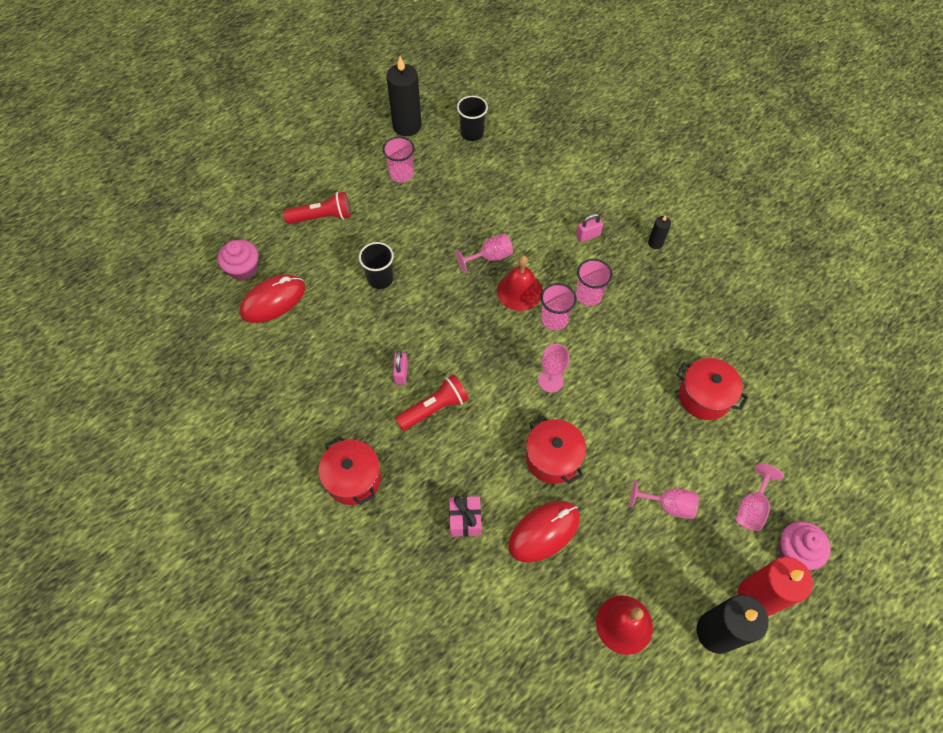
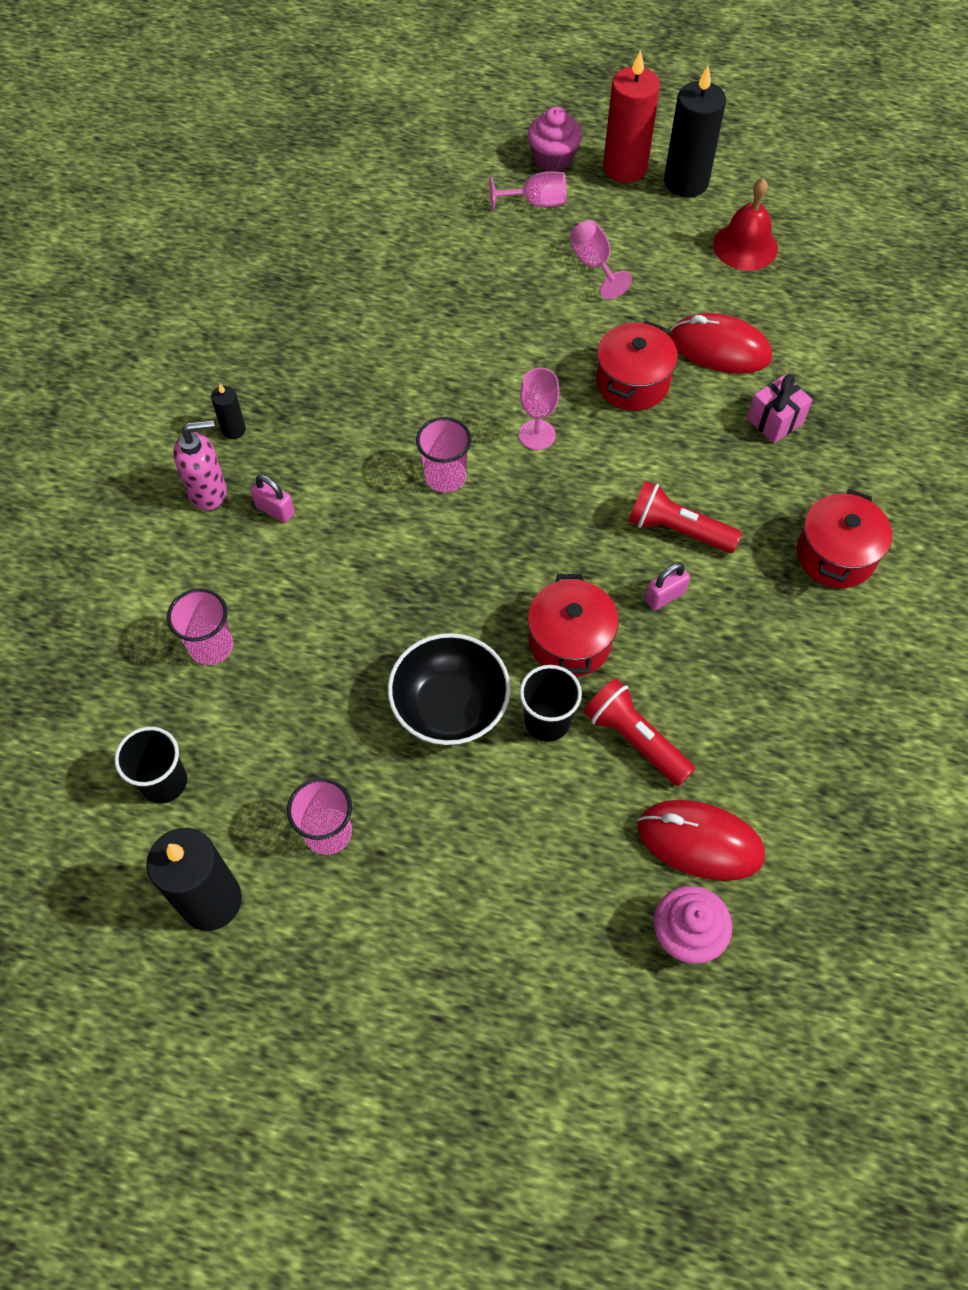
camera: 125 degrees left, 0 degrees up
red flashlight [283,192,351,224] -> red flashlight moved to [584,678,695,786]
pink goblet [456,234,513,273] -> none
red bell [497,255,543,311] -> none
pink cup [576,259,612,306] -> pink cup moved to [167,588,233,665]
red pot [676,358,748,420] -> red pot moved to [528,574,619,677]
none -> pink soap dispenser [173,420,227,510]
none -> black bowl [388,633,511,745]

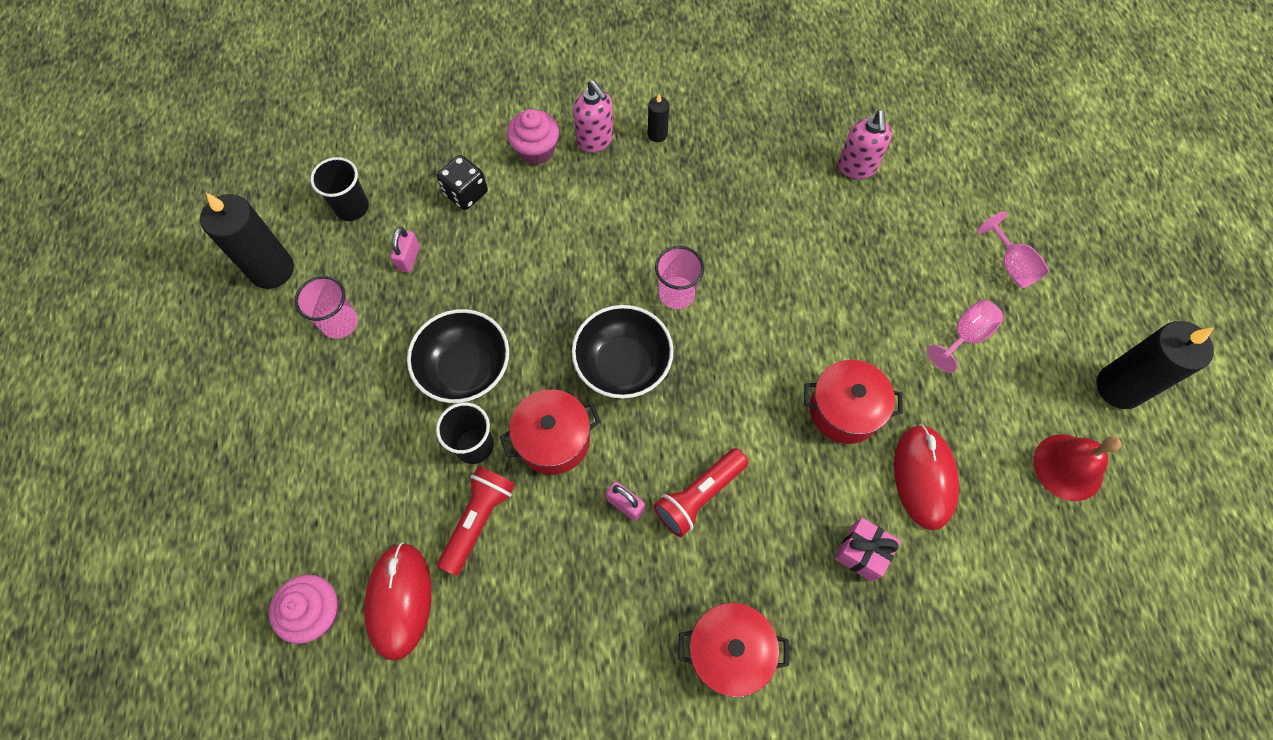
camera: 70 degrees right, 5 degrees up
pink cup [167,588,233,665] -> black dice [437,155,488,210]
pink padlock [251,475,295,523] -> pink padlock moved to [390,227,420,273]
pink goblet [519,368,559,450] -> none
pink cupcake [528,107,582,172] -> pink cupcake moved to [507,109,559,165]
red candle [603,50,660,183] -> none
red flashlight [628,481,742,553] -> red flashlight turned 135 degrees counterclockwise [654,448,749,537]
none -> black bowl [572,305,674,399]
none -> pink soap dispenser [838,110,892,179]

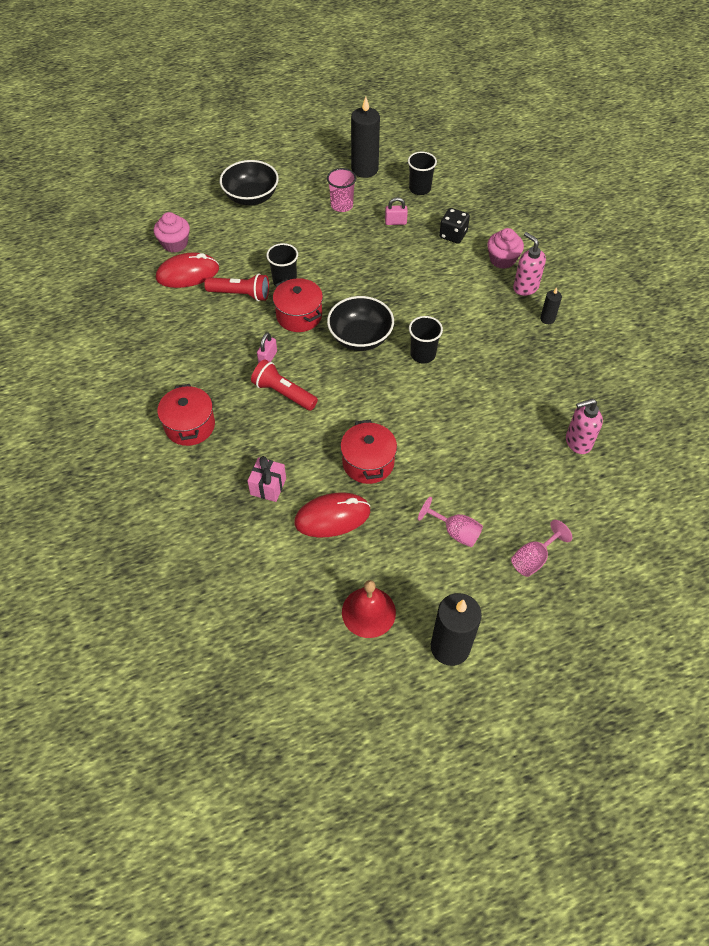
camera: 75 degrees right, 10 degrees down
black bowl [407,309,509,403] -> black bowl moved to [220,160,279,206]
pink soap dispenser [573,80,613,153] -> pink soap dispenser turned 105 degrees clockwise [513,232,546,296]
pink cup [655,246,704,309] -> black cup [409,316,443,363]

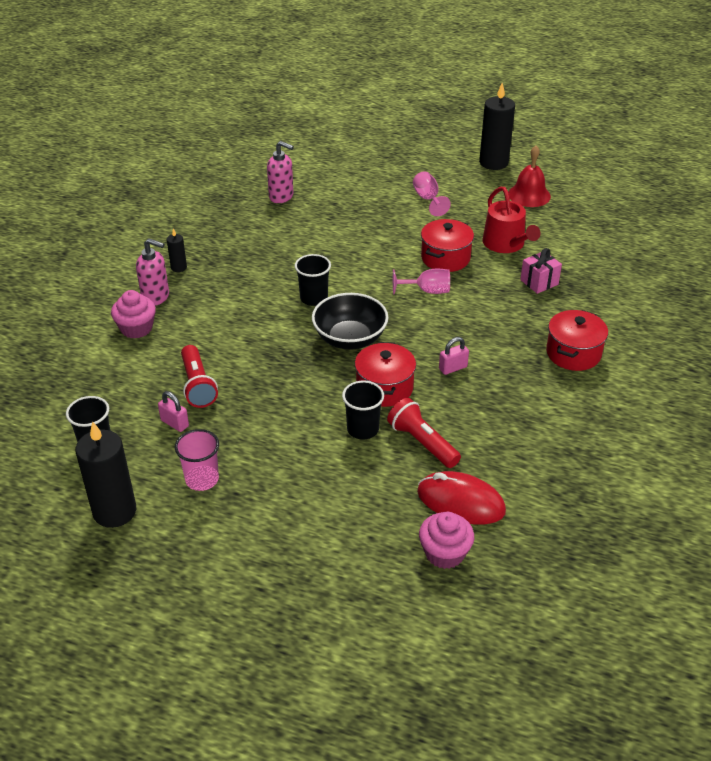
camera: 140 degrees left, 15 degrees down
black bowl [220,160,279,206] -> none
red flashlight [251,359,318,411] -> red flashlight moved to [181,345,218,408]
red mouse [294,492,371,537] -> red watering can [482,187,541,253]
black dice [439,208,470,244] -> none
pink goblet [511,520,573,577] -> pink goblet moved to [393,269,450,294]
pink soap dispenser [513,232,546,296] -> pink soap dispenser turned 75 degrees counterclockwise [136,238,169,306]

